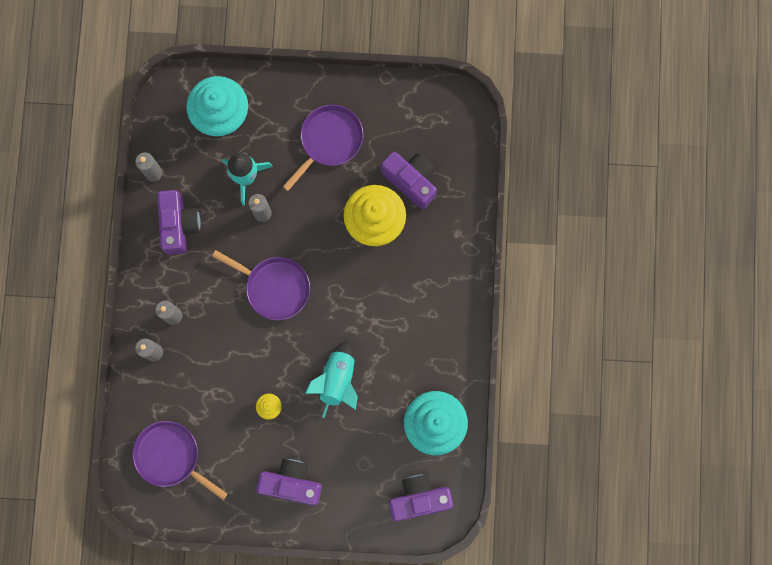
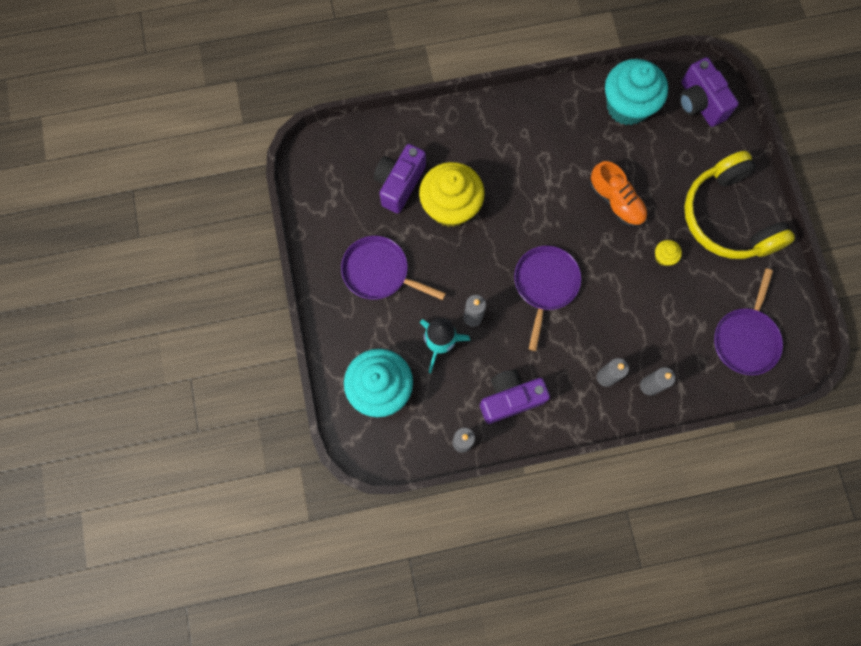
camera: 105 degrees left, 5 degrees down
purple camera [256,459,322,506] -> yellow headphones [684,151,795,259]
turquoise rocket [305,340,358,418] -> orange shoe [589,161,647,227]

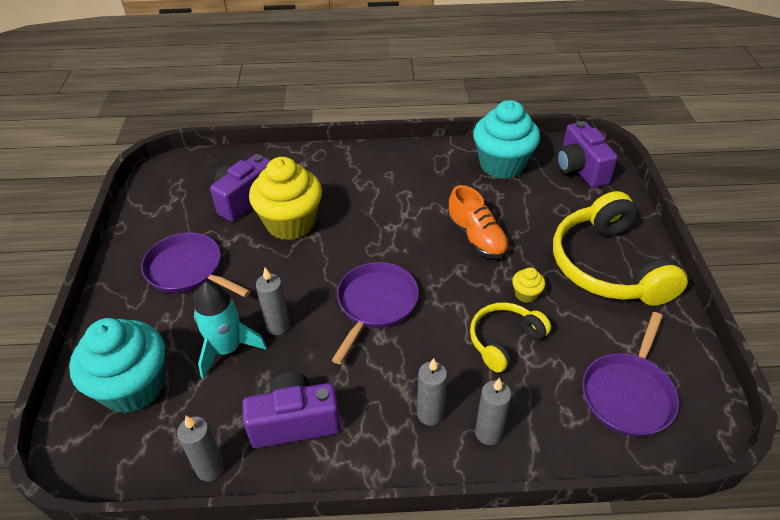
camera: 10 degrees right, 30 degrees down
none -> yellow headphones [470,302,551,373]

